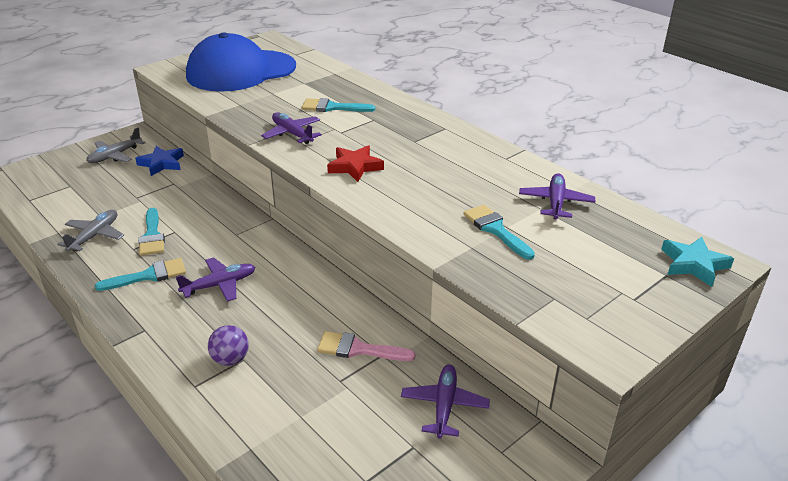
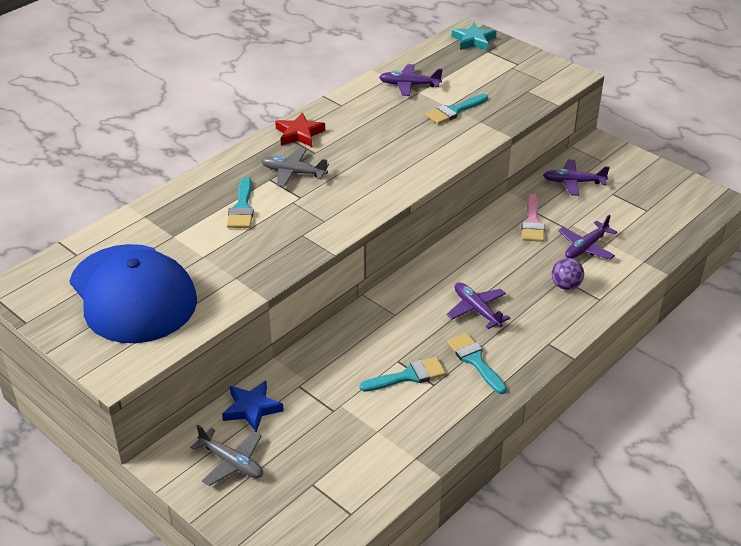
camera: 95 degrees left, 5 degrees up
grey plane [57,210,124,251] -> grey plane moved to [261,148,329,187]
purple plane [261,112,322,144] -> purple plane moved to [558,214,617,260]
red star [327,145,384,182] -> red star moved to [275,112,325,147]

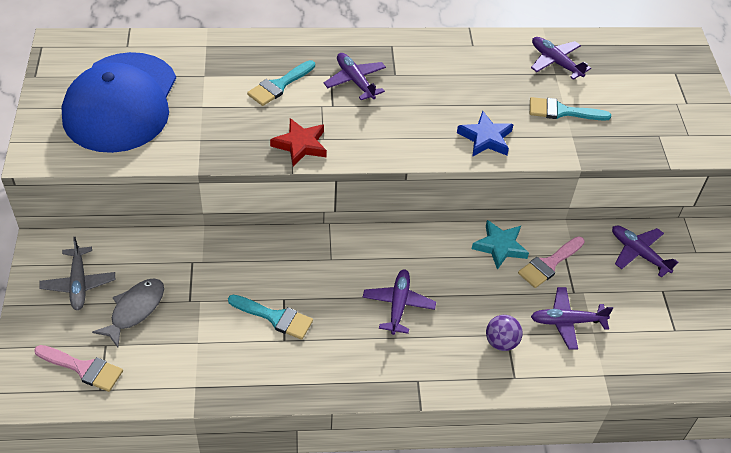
camera: 40 degrees right, 10 degrees up
blue star [222,380,284,432] -> blue star moved to [457,111,514,157]
grey plane [261,148,329,187] -> purple plane [324,53,386,100]
red star [275,112,325,147] -> red star moved to [270,118,327,166]
turquoise brush [447,333,507,394] -> none
turquoise star [451,23,496,51] -> turquoise star moved to [472,220,529,270]
none -> pink brush [34,345,123,392]
none -> grey fish [92,278,164,347]

